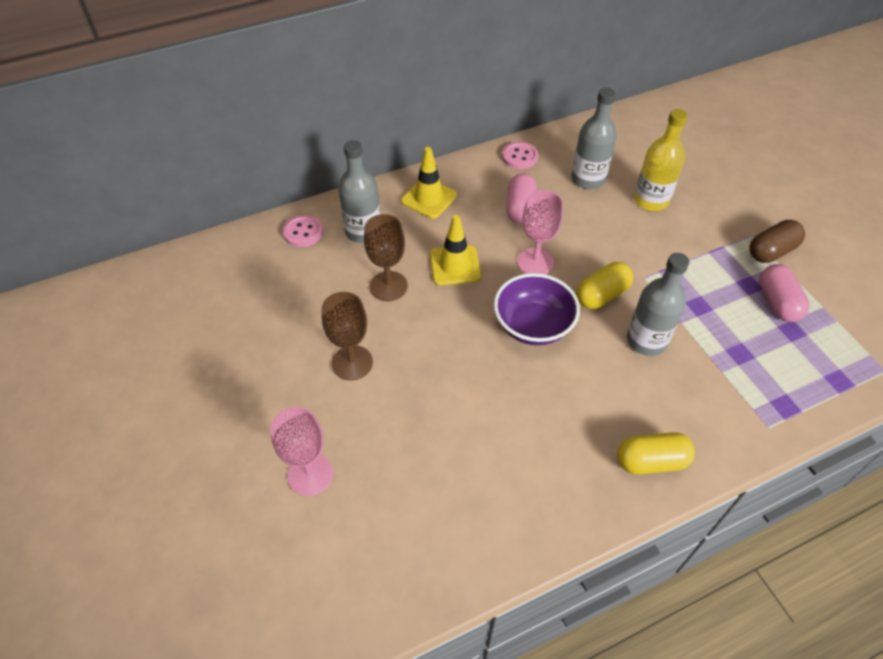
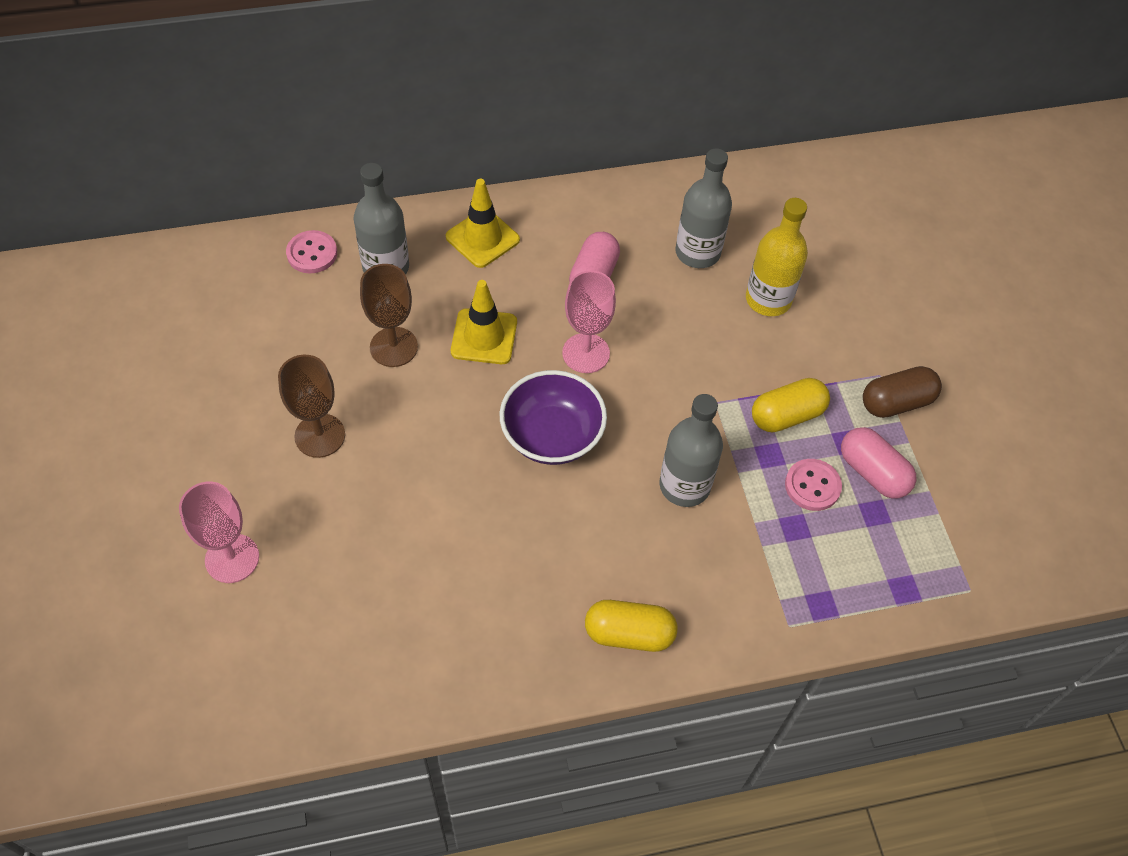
camera: 10 degrees right, 5 degrees up
pink button [502,142,538,169] -> pink button moved to [785,459,842,511]
yellow capsule [576,262,633,309] -> yellow capsule moved to [752,378,830,432]
pink capsule [760,264,810,322] -> pink capsule turned 45 degrees counterclockwise [841,427,916,499]

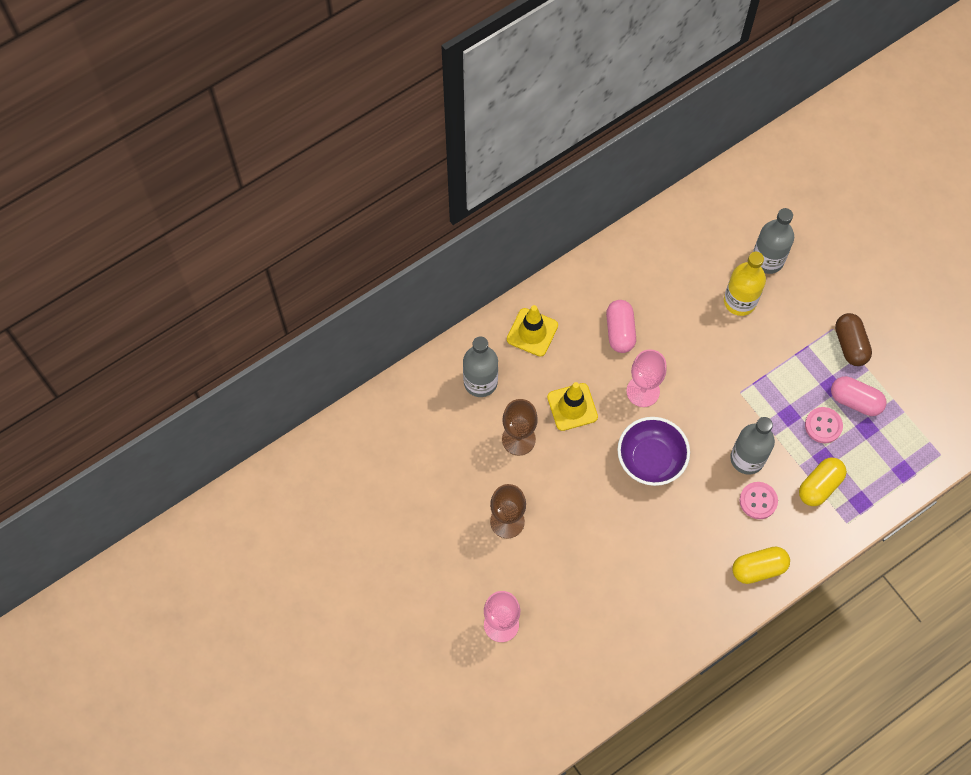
camera: 20 degrees left, 10 degrees up
pink button [286,230,337,274] -> pink button moved to [739,482,778,519]
grey bottle [675,148,732,268] -> grey bottle moved to [753,208,794,274]
yellow capsule [752,378,830,432] -> yellow capsule moved to [799,458,847,506]
brown capsule [863,366,942,418] -> brown capsule turned 60 degrees counterclockwise [835,313,872,366]

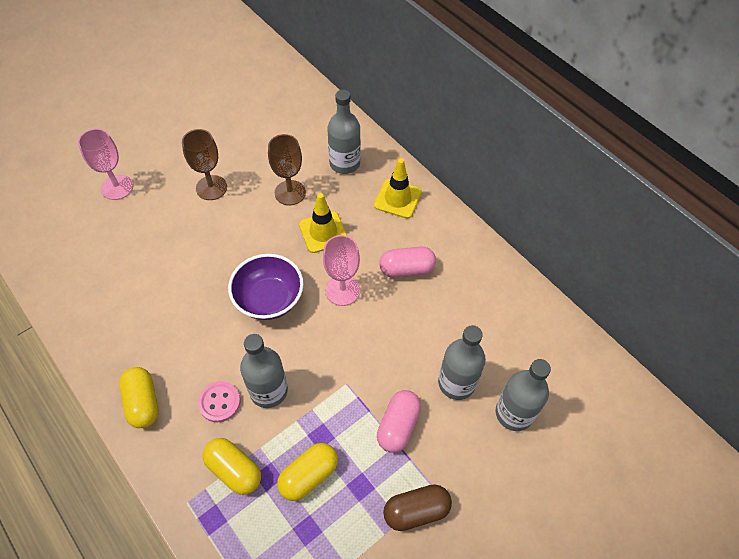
camera: 85 degrees right, 10 degrees down
yellow bottle [724,252,766,316] -> grey bottle [438,325,486,400]
pink button [805,407,843,443] -> yellow capsule [277,443,338,501]
pink capsule [831,376,886,416] -> pink capsule moved to [377,390,421,453]

